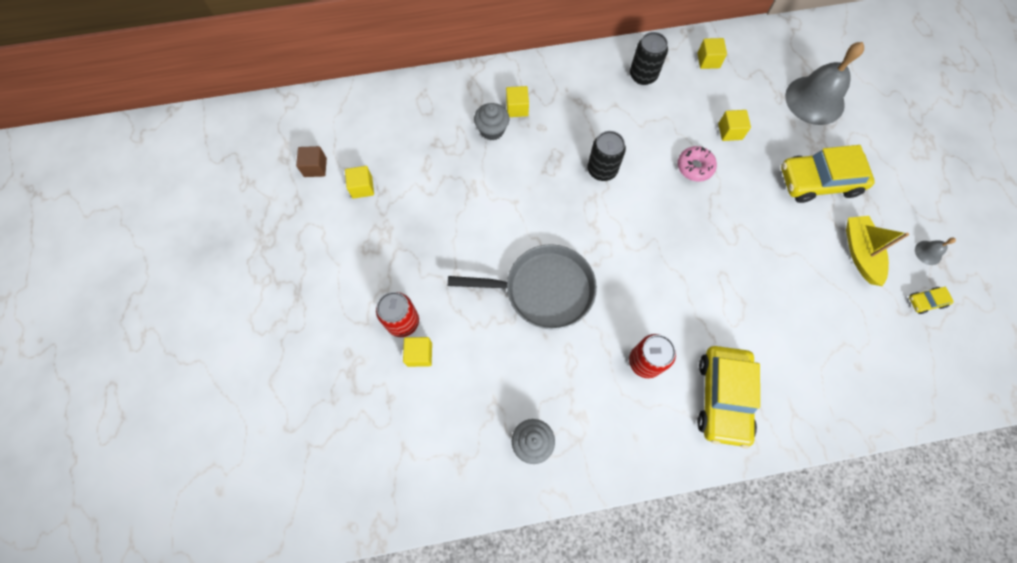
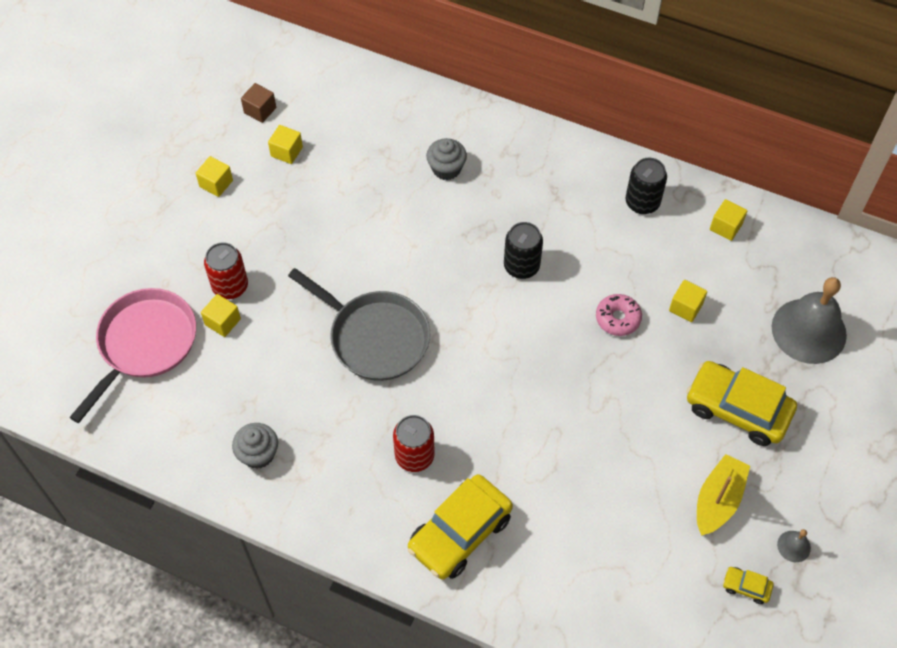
camera: 35 degrees right, 10 degrees down
yellow cube [506,86,529,117] -> yellow cube moved to [196,156,233,197]
none -> pink pan [69,288,196,423]

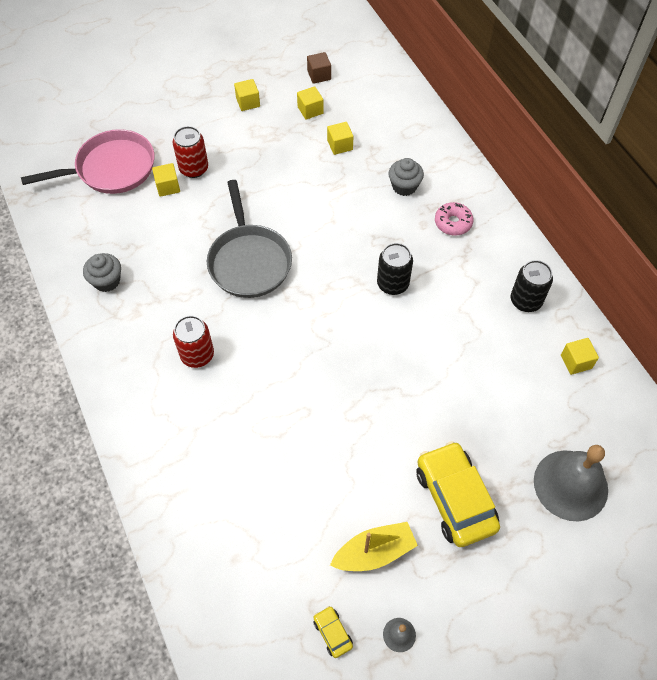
camera: 40 degrees right, 0 degrees up
yellow car [408,474,513,580] -> none
pink donut [596,294,642,336] -> pink donut moved to [435,202,474,236]
yellow cube [669,280,707,322] -> yellow cube moved to [327,122,353,155]

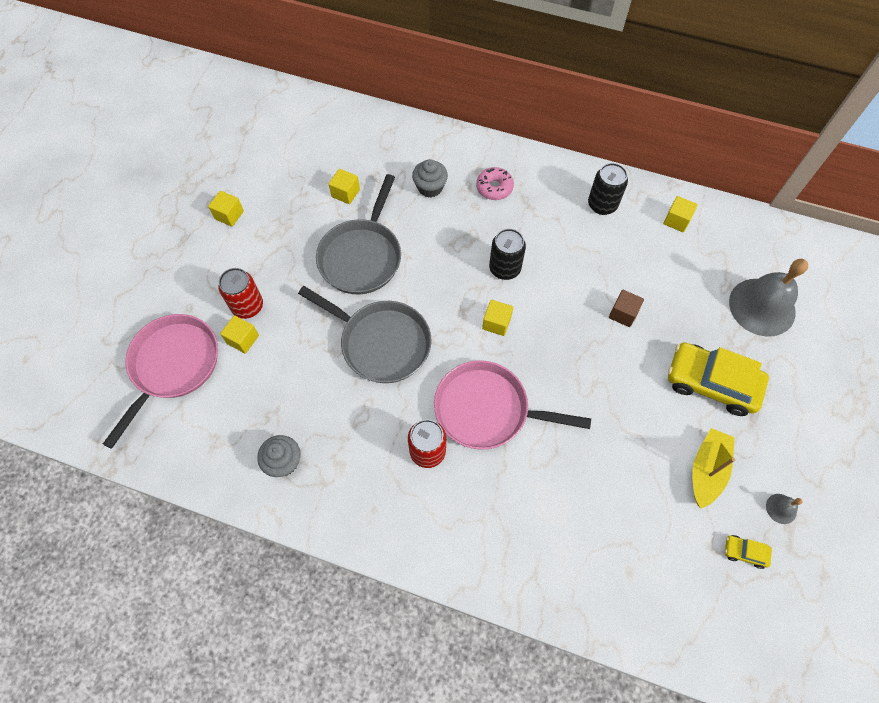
camera: 45 degrees left, 5 degrees up
yellow cube [297,86,323,120] -> yellow cube moved to [482,300,513,336]
brown cube [307,52,331,84] -> brown cube moved to [609,290,644,327]
none -> grey pan [316,174,401,294]
none -> pink pan [434,360,591,450]

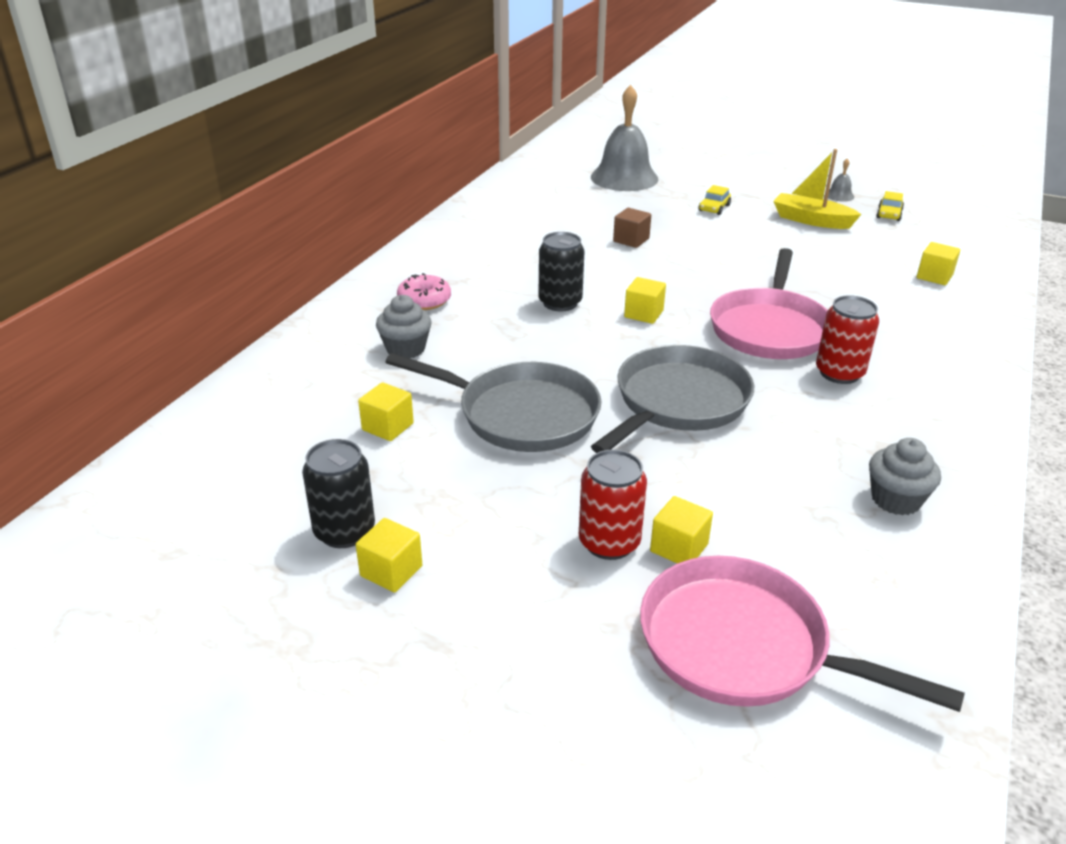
camera: 85 degrees left, 30 degrees down
black can [588,163,628,215] -> black can moved to [302,439,375,548]
yellow cube [663,196,698,232] -> yellow cube moved to [917,242,960,285]
yellow car [668,343,769,416] -> yellow car [699,185,731,215], size x0.43

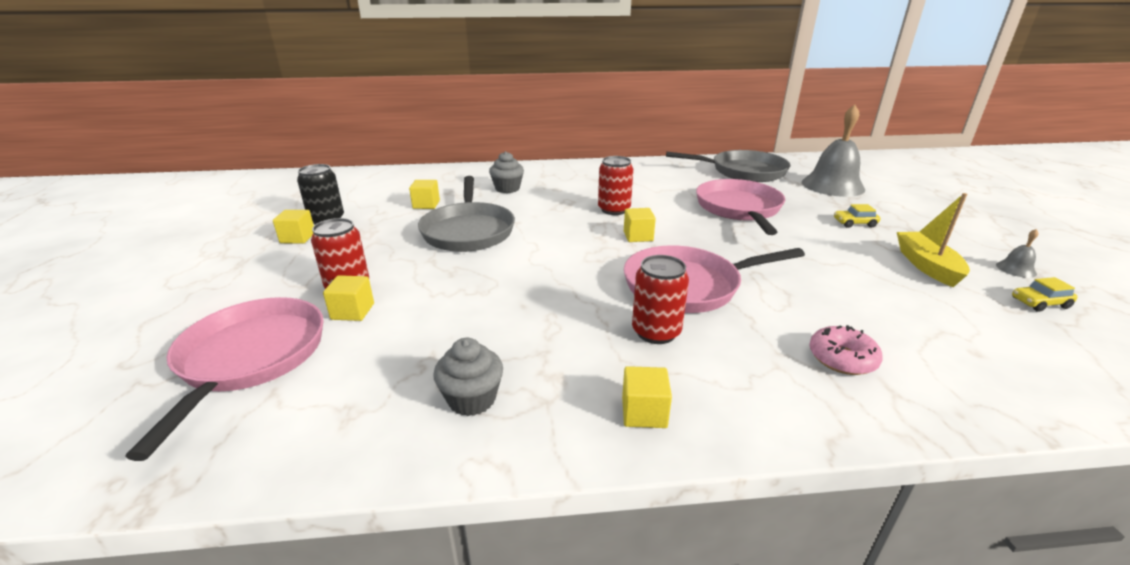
camera: 60 degrees right, 5 degrees down
pink donut [397,273,451,310] -> pink donut moved to [809,325,883,375]
black can [539,232,584,311] -> red can [598,156,633,215]
grey pan [591,345,754,453] -> grey pan moved to [666,150,790,182]
brown cube [613,208,651,248] -> pink pan [696,179,785,235]
yellow cube [917,242,960,285] -> yellow cube moved to [622,366,672,428]

